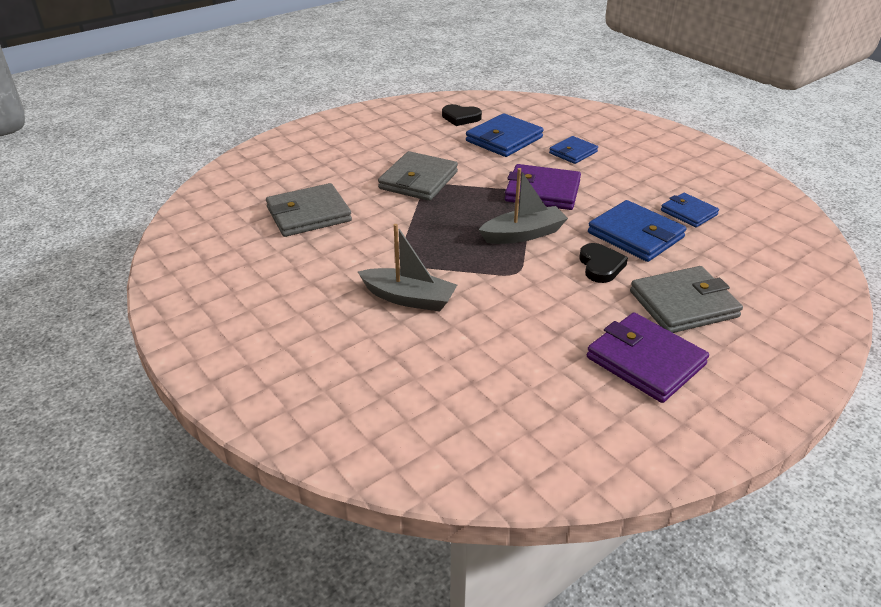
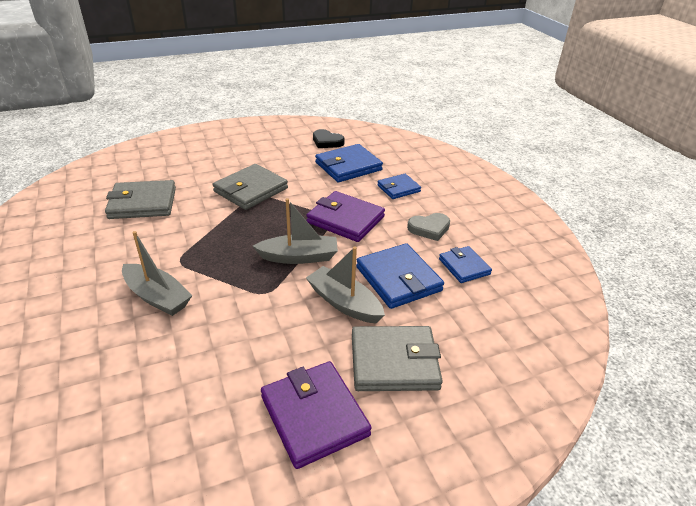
camera: 15 degrees right, 0 degrees up
black heart [579,243,628,283] -> grey boat [306,247,385,323]
none -> grey heart [407,213,450,241]

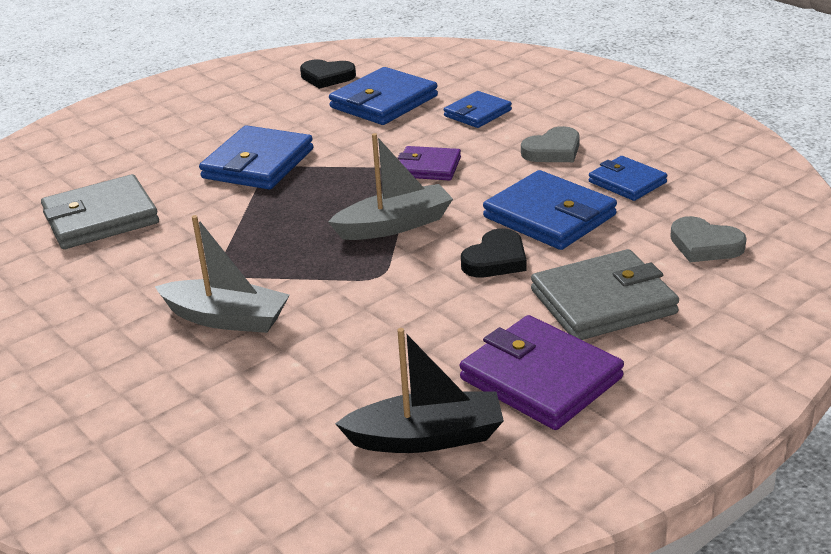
camera: 15 degrees left, 5 degrees down
grey wallet [213,164,288,210] -> blue wallet [199,125,314,189]
purple wallet [306,191,385,242] -> purple wallet [398,146,461,181], size x0.61
grey boat [306,247,385,323] -> black heart [461,228,527,277]
none -> black boat [335,328,504,453]
none -> grey heart [670,216,747,262]

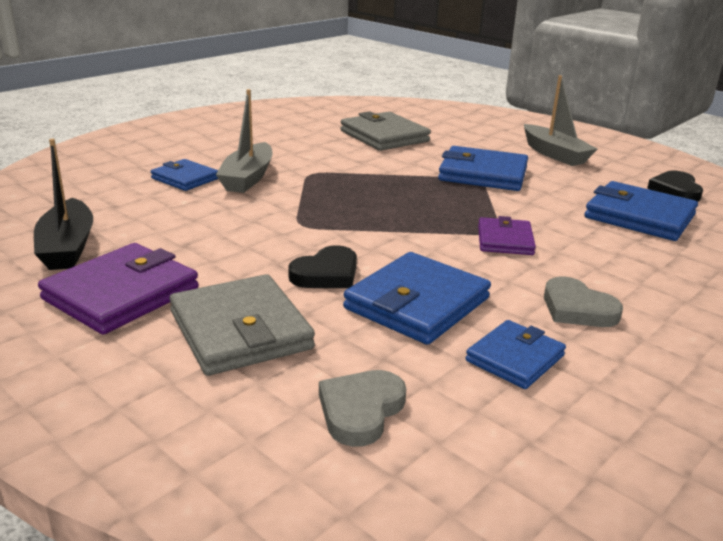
camera: 80 degrees right, 5 degrees down
grey boat [328,133,453,240] -> grey boat moved to [524,75,597,166]
blue wallet [444,91,512,128] -> blue wallet moved to [151,159,218,191]
black heart [461,228,527,277] -> black heart turned 75 degrees counterclockwise [288,245,357,288]

